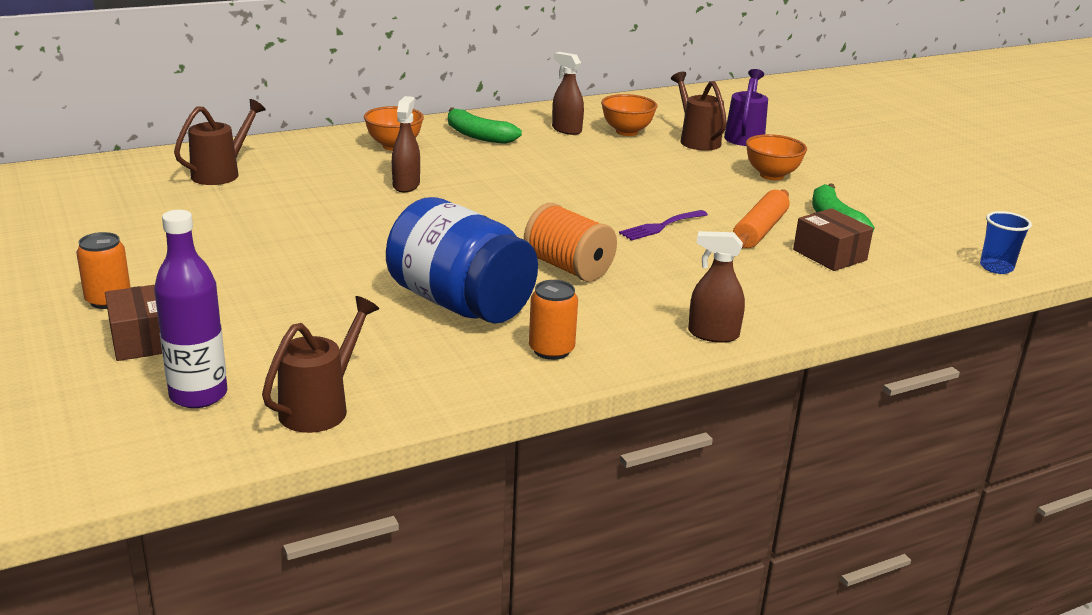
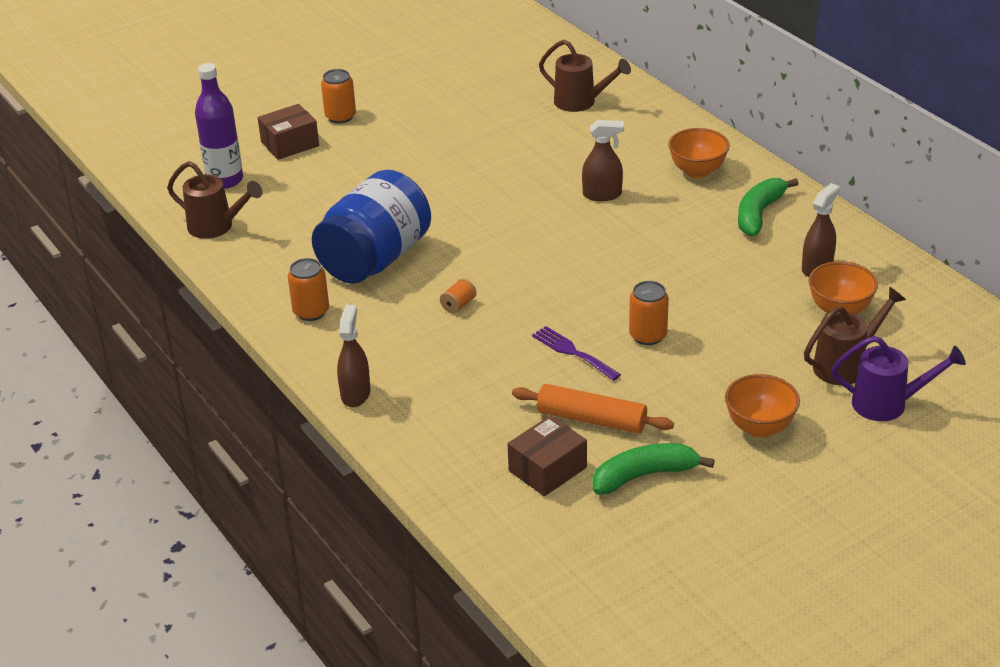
camera: 85 degrees right, 10 degrees up
orange spool [524,203,617,282] -> orange spool [440,278,476,314], size x0.45
blue cup [980,211,1032,274] -> none
none -> orange can [629,281,669,345]

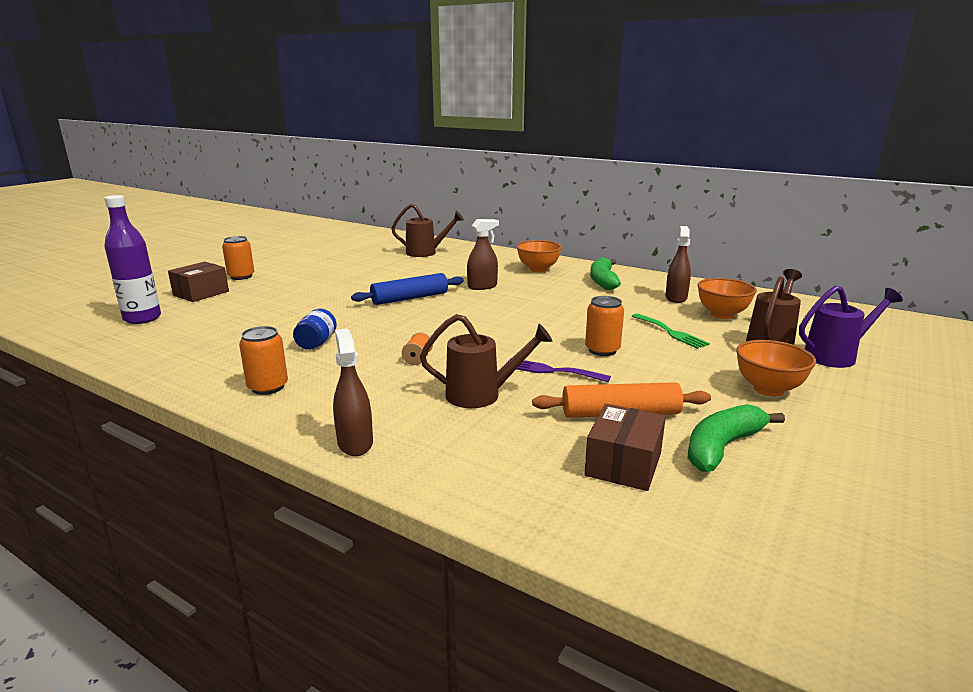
camera: 25 degrees left, 15 degrees down
brown watering can [167,161,262,239] -> brown watering can moved to [420,314,552,408]
blue jar [312,170,431,284] -> blue jar [293,308,337,350], size x0.41
none -> blue rolling pin [351,273,464,305]
none -> green fork [632,313,710,349]

